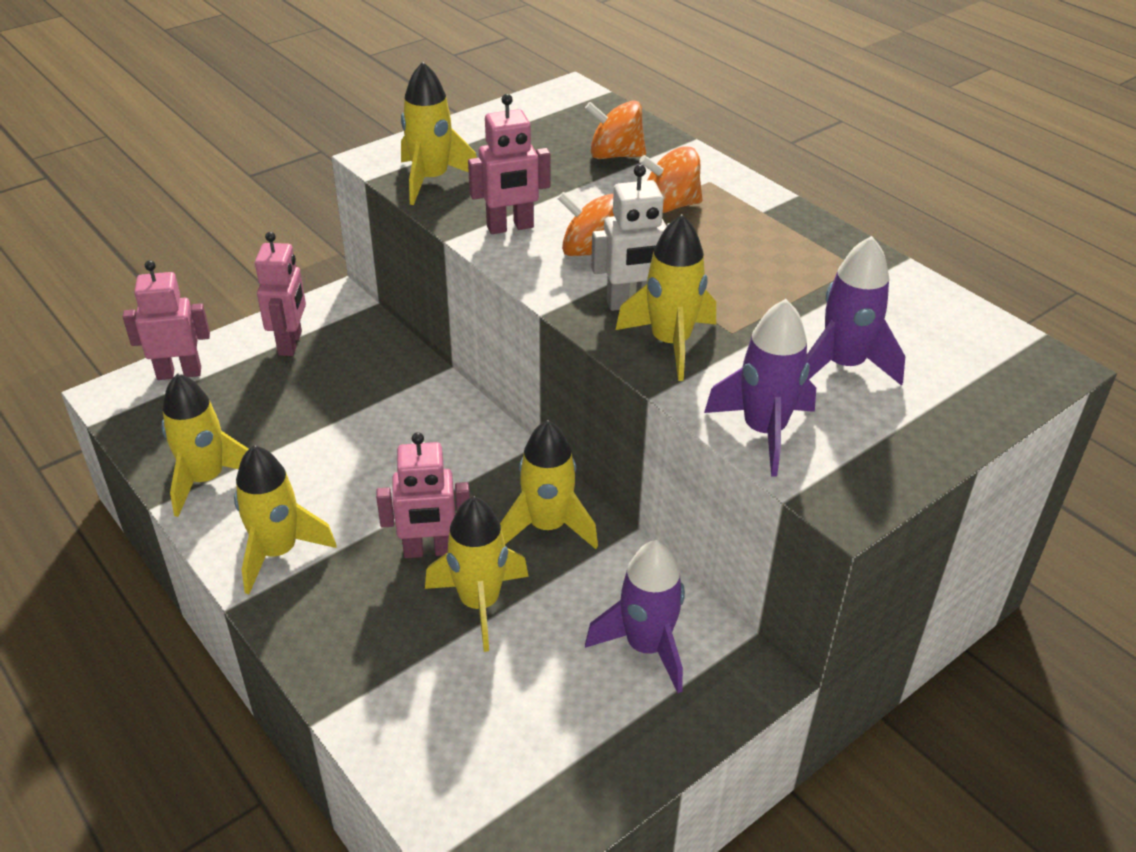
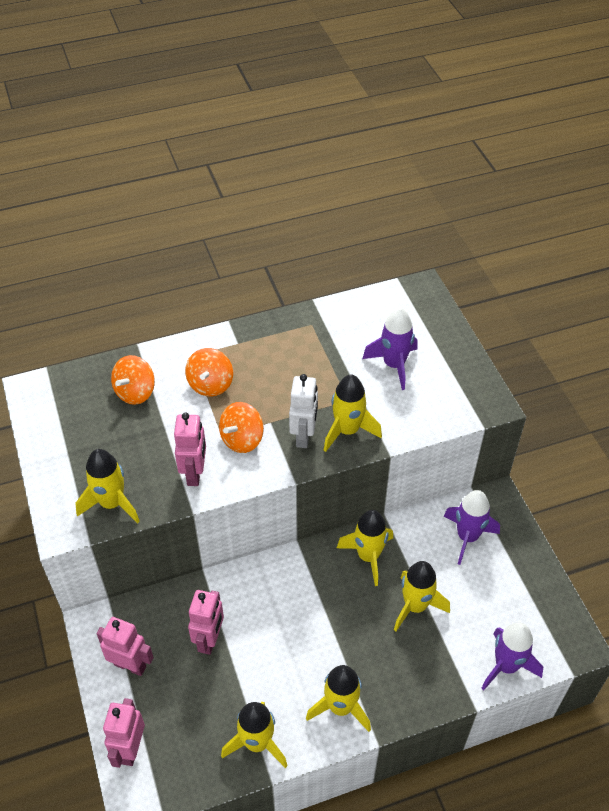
camera: 70 degrees left, 10 degrees up
pink robot [376,432,470,558] -> pink robot moved to [188,590,224,655]
purple rocket [704,299,816,477] -> purple rocket moved to [482,622,543,690]

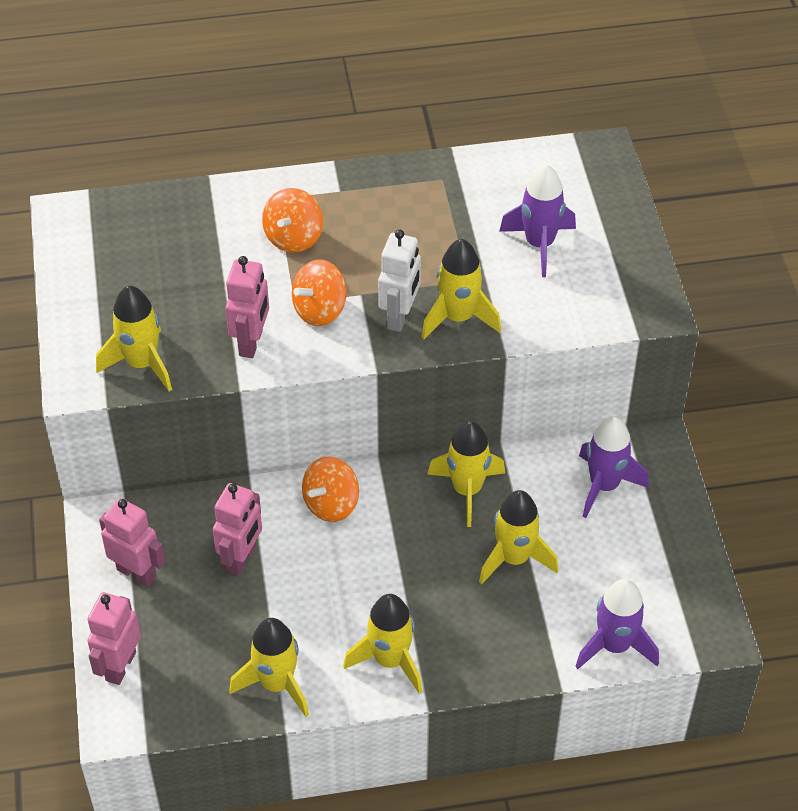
camera: 10 degrees right, 0 degrees up
orange spinning top [111,355,155,405] -> orange spinning top moved to [302,457,359,522]

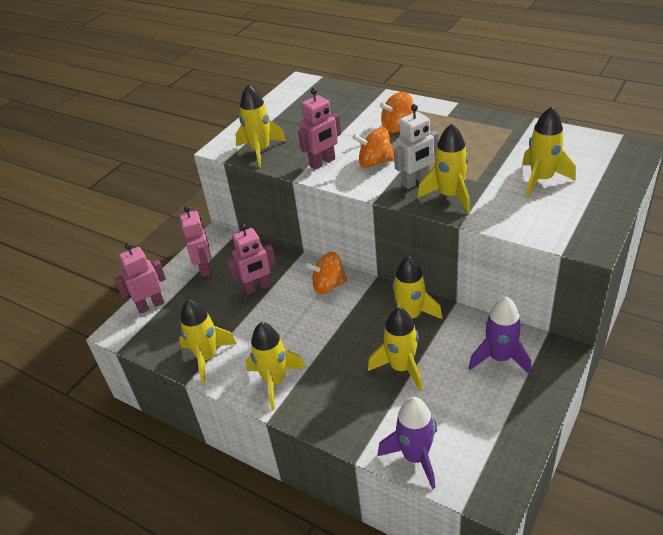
camera: 45 degrees right, 10 degrees down
purple rocket [499,165,576,277] -> yellow rocket [522,107,576,197]

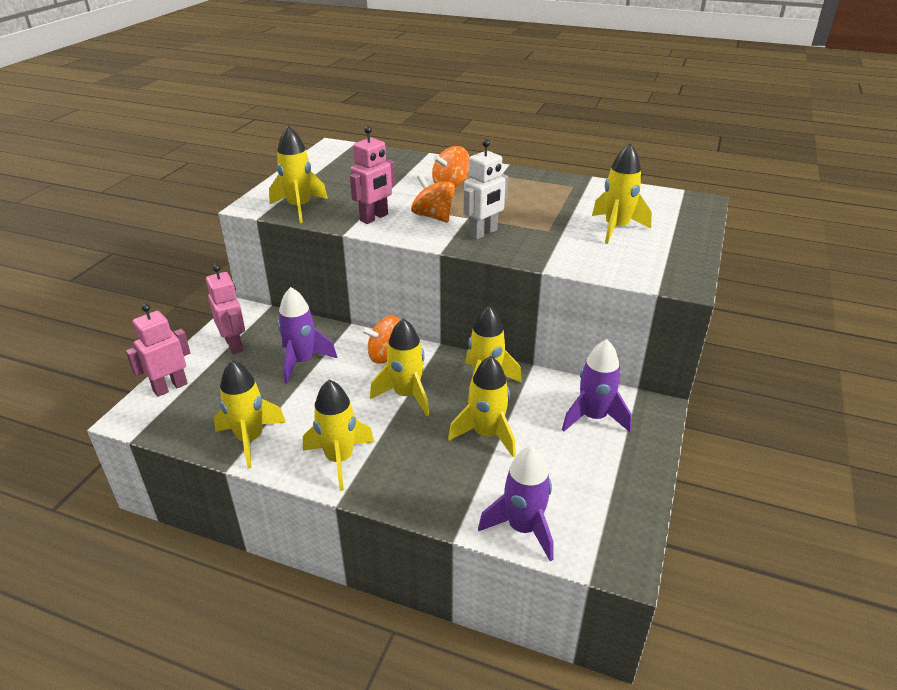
camera: 15 degrees left, 5 degrees down
pink robot [227,224,276,295] -> purple rocket [277,287,337,384]
orange spinning top [352,127,394,168] -> orange spinning top turned 60 degrees clockwise [411,174,455,223]
yellow rocket [417,124,470,213] -> yellow rocket moved to [370,318,429,416]

